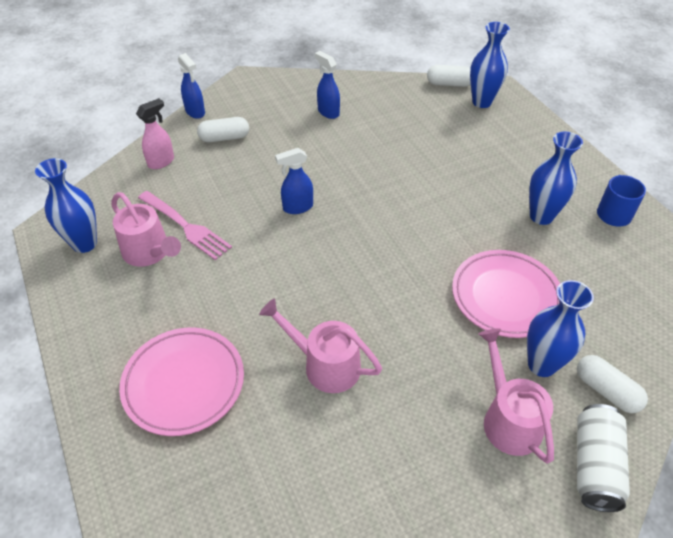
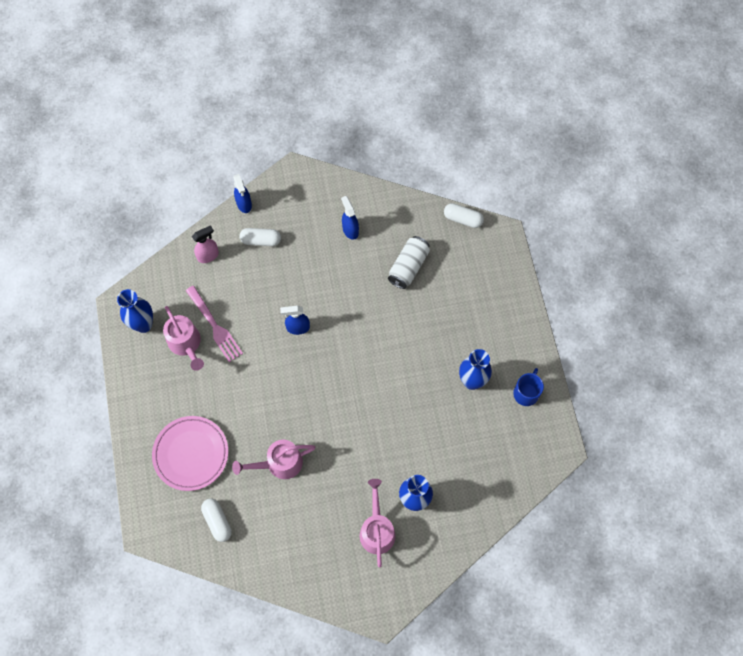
camera: 15 degrees right, 20 degrees up
pink watering can [259,299,382,393] -> pink watering can turned 60 degrees counterclockwise [232,440,315,479]
pink plate [452,250,560,338] -> none
blue vase [470,22,510,108] -> none
white capsule [577,355,648,413] -> white capsule moved to [201,499,232,542]
white can [577,404,630,512] -> white can moved to [388,236,430,289]

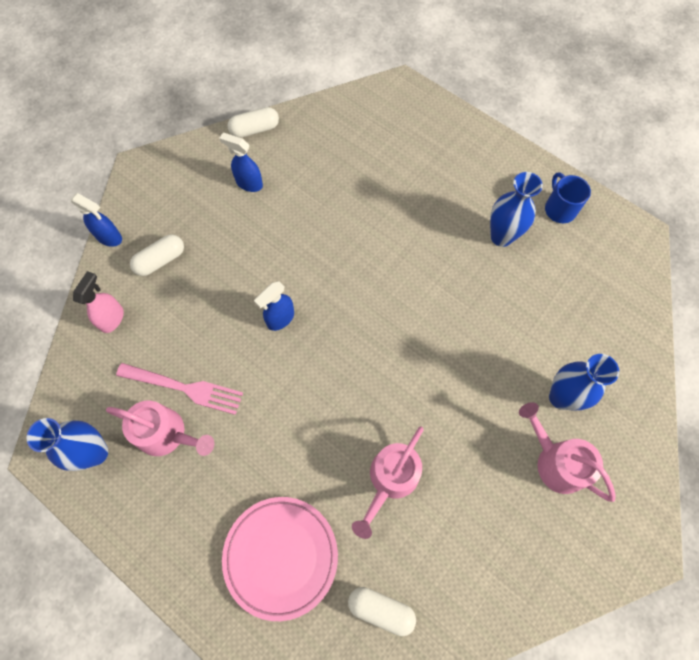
camera: 40 degrees left, 0 degrees up
white can [388,236,430,289] -> none
white capsule [444,203,484,228] -> white capsule moved to [227,107,279,138]

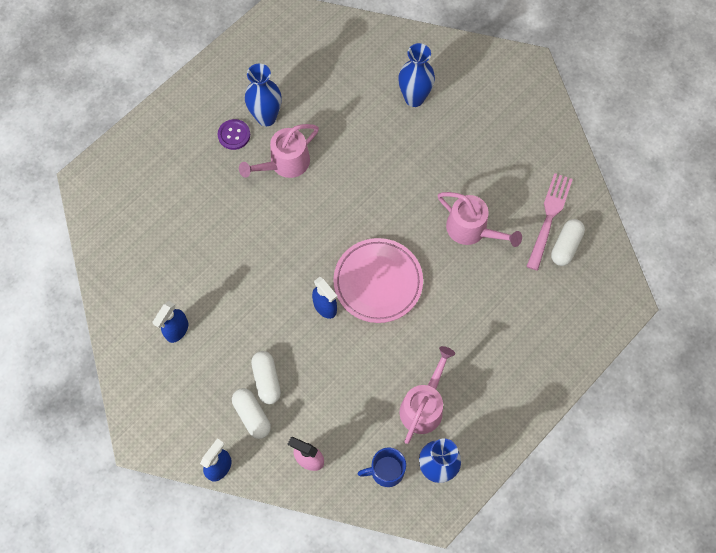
camera: 85 degrees left, 0 degrees up
pink fork [116,363,243,415] -> pink fork moved to [526,173,573,271]
pink plate [222,497,338,621] -> pink plate moved to [333,238,423,323]
white capsule [227,107,279,138] -> white capsule moved to [251,351,281,404]
pink watering can [519,402,616,502] -> pink watering can moved to [239,124,319,178]
blue mug [545,173,591,223] -> blue mug moved to [357,447,406,487]
none -> purple button [218,119,250,150]

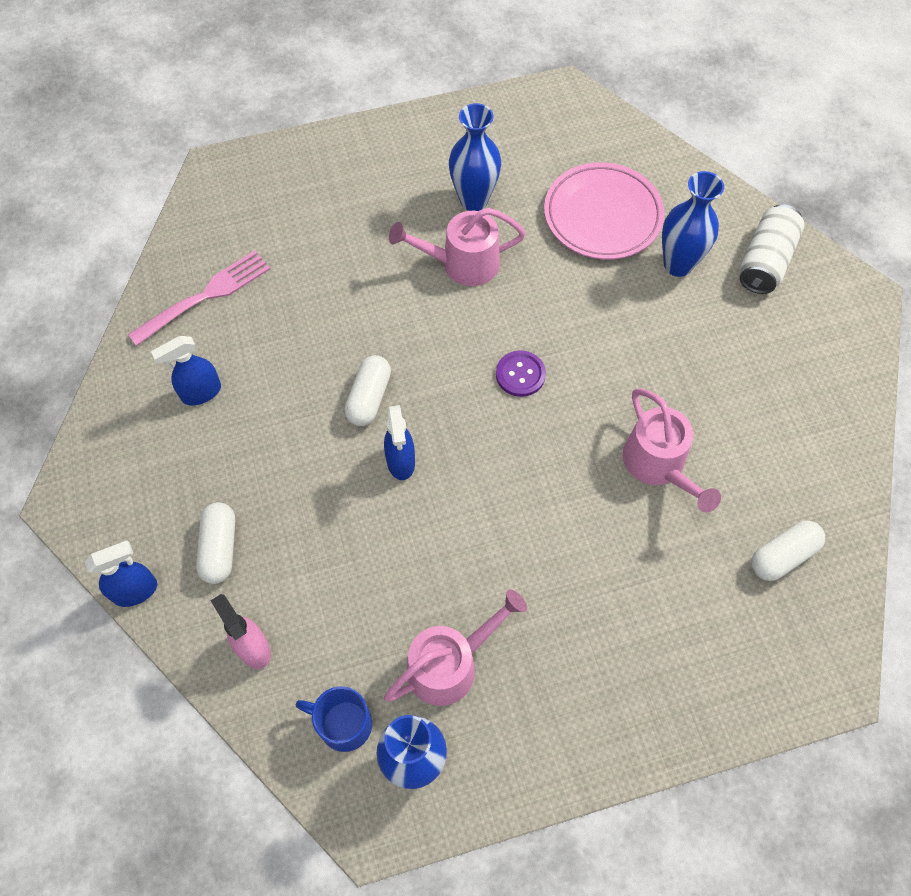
camera: 30 degrees right, 5 degrees down
purple button [218,119,250,150] -> purple button moved to [496,350,546,397]
white capsule [251,351,281,404] -> white capsule moved to [345,355,391,426]
pink plate [333,238,423,323] -> pink plate moved to [544,162,664,260]
pink fork [526,173,573,271] -> pink fork moved to [128,250,271,346]
none -> white can [740,204,804,294]

